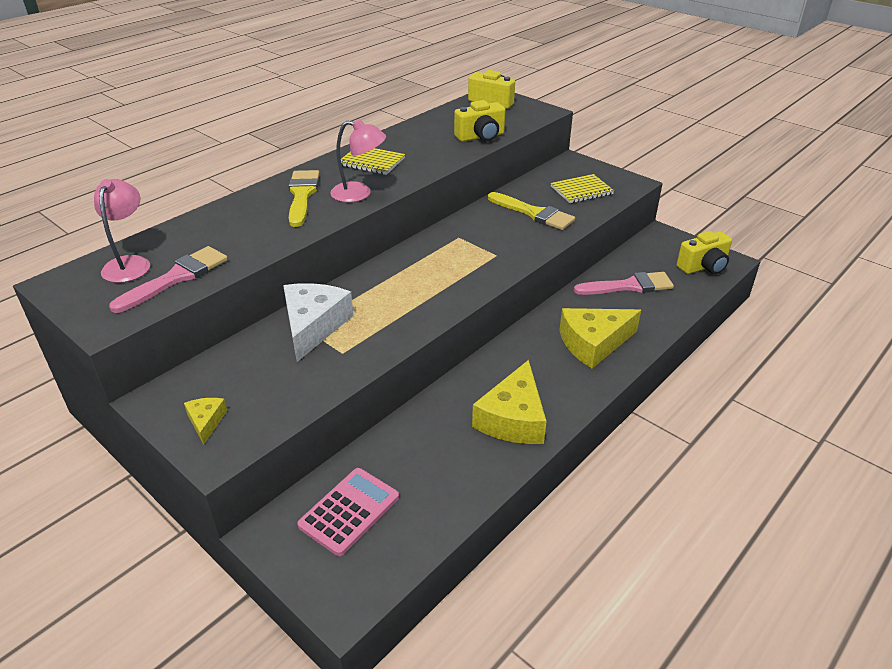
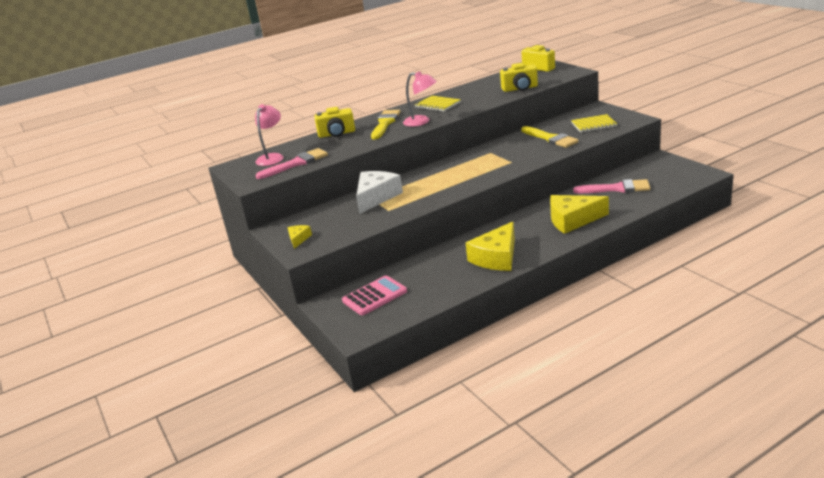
camera: 20 degrees right, 10 degrees down
yellow camera [677,231,732,274] -> yellow camera moved to [314,107,355,138]

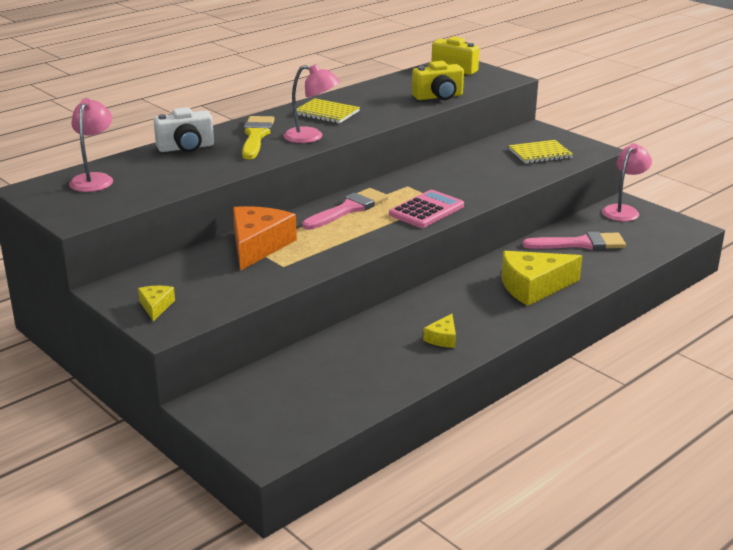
camera: 15 degrees left, 0 degrees up
pink brush [255,148,328,179] -> pink brush moved to [302,188,388,230]
yellow camera [314,107,355,138] -> white camera [154,107,214,152]
pink calculator [342,276,407,315] -> pink calculator moved to [389,190,464,228]
white cheese [356,171,403,214] -> orange cheese [233,206,297,271]
yellow cheese [466,221,515,271] -> yellow cheese [423,314,456,348], size x0.48
yellow brush [521,126,579,148] -> none
none -> pink lamp [602,143,652,221]

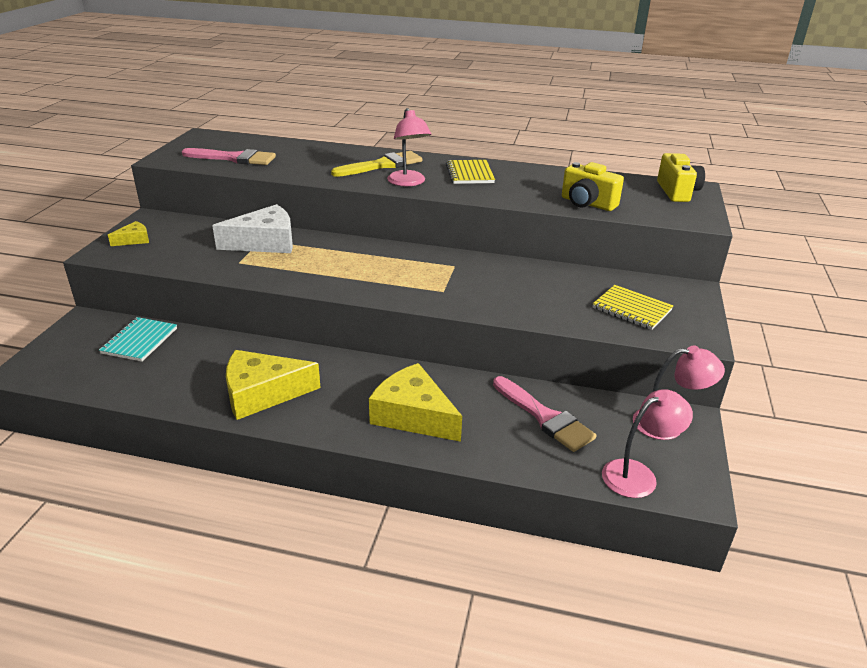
camera: 55 degrees right, 5 degrees up
pink lamp [69,98,113,192] -> pink lamp moved to [602,389,693,498]
white camera [154,107,214,152] -> none
orange cheese [233,206,297,271] -> white cheese [212,204,293,253]
pink brush [302,188,388,230] -> pink brush moved to [182,148,276,165]
pink calculator [389,190,464,228] -> none
yellow cheese [423,314,456,348] -> yellow cheese [226,350,321,420], size x2.07
none -> turquoise notebook [99,317,177,362]

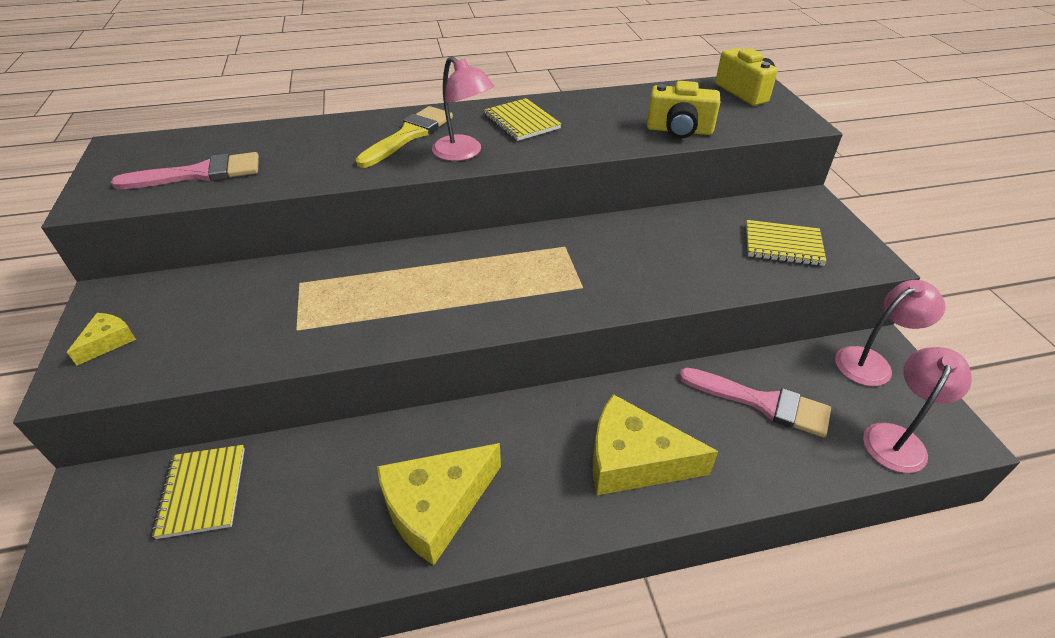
camera: 25 degrees left, 10 degrees up
turquoise notebook [99,317,177,362] -> yellow notebook [152,445,245,539]
white cheese [212,204,293,253] -> none

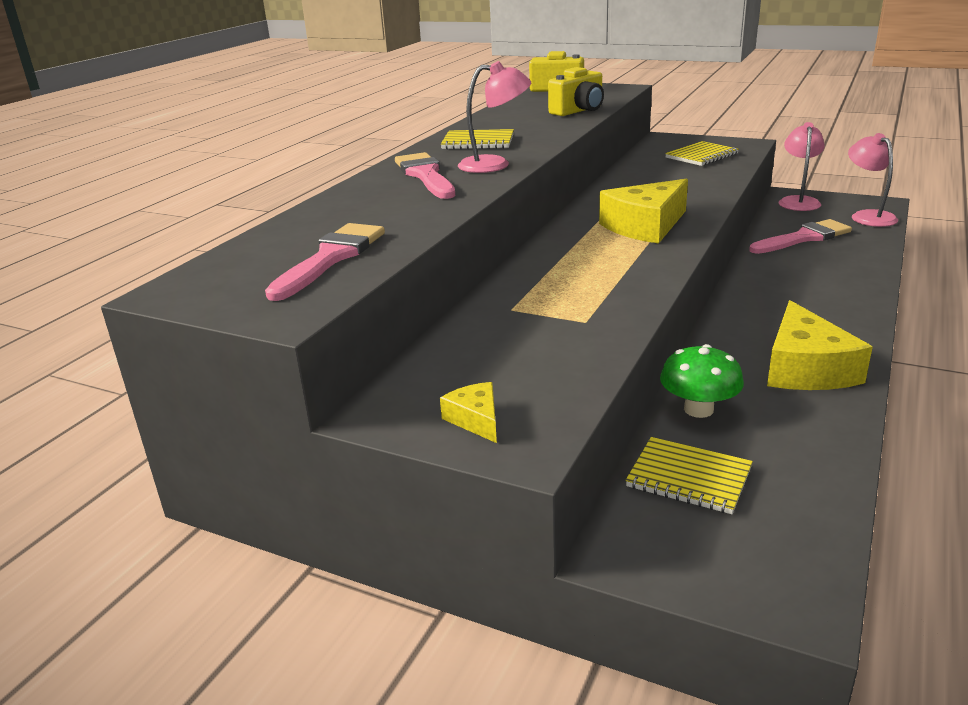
camera: 50 degrees left, 15 degrees down
yellow brush [356,106,453,168] -> pink brush [395,152,455,199]
yellow cheese [593,394,719,495] -> yellow cheese moved to [599,179,688,243]
none -> green mushroom [660,344,744,418]

